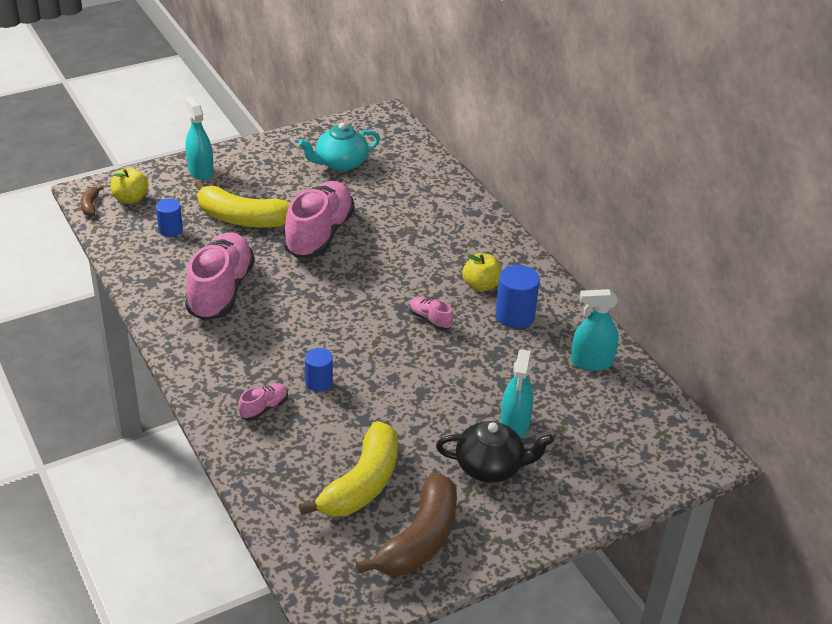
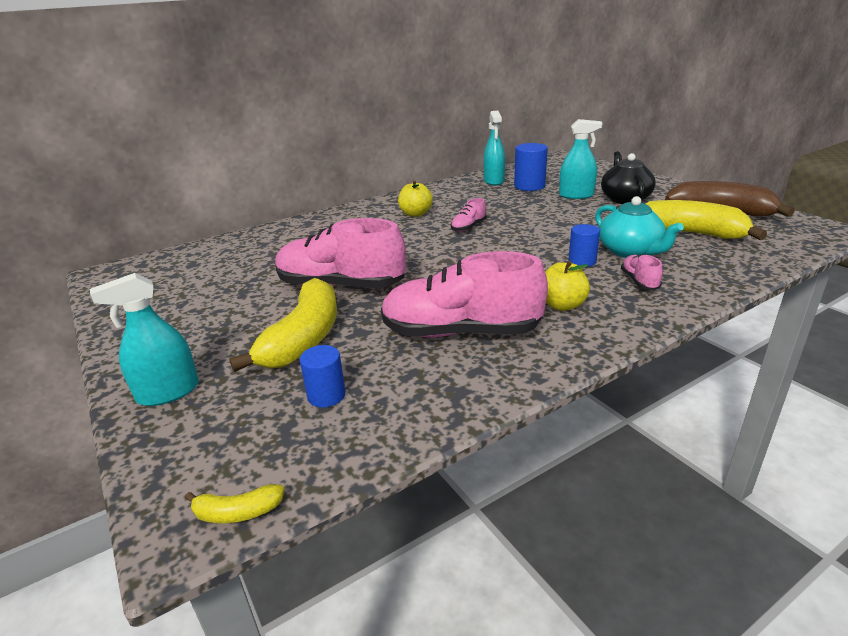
camera: 90 degrees left, 10 degrees down
brown banana [81,185,104,216] -> yellow banana [185,484,285,523]
yellow apple [111,168,148,204] -> yellow apple moved to [545,261,590,311]
pink shoe [238,383,288,420] -> pink shoe turned 45 degrees clockwise [621,254,663,290]
turquoise teapot [298,122,380,171] -> turquoise teapot moved to [595,196,684,258]
blue cylinder [495,265,540,328] -> blue cylinder moved to [514,143,548,191]

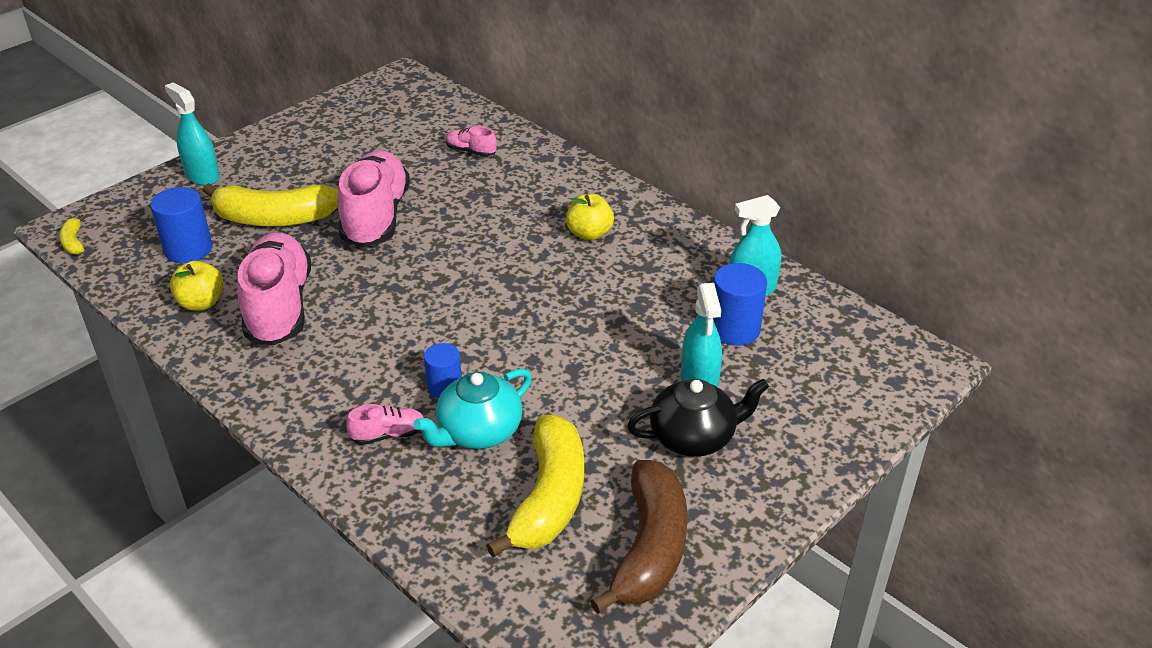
camera: 75 degrees right, 10 degrees up
blue cylinder [300,345,346,408] -> blue cylinder [150,187,212,263], size x1.55
pink shoe [451,198,486,232] -> pink shoe moved to [446,126,497,157]
yellow apple [545,261,590,311] -> yellow apple moved to [170,261,224,311]

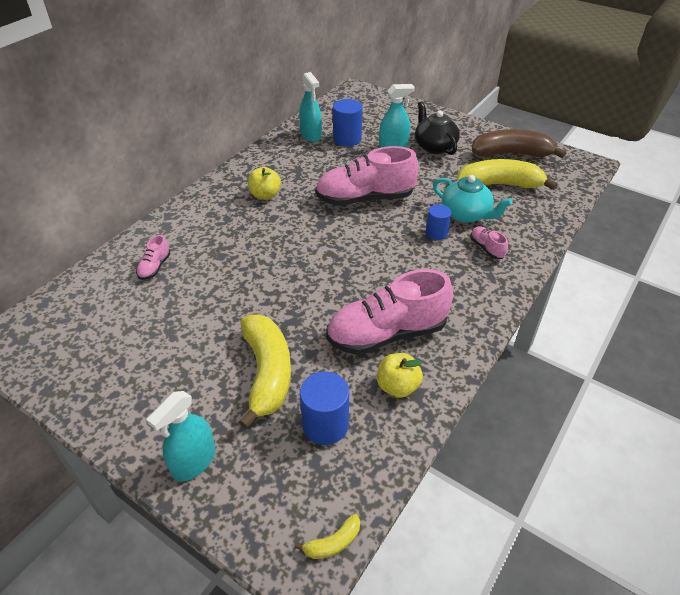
camera: 100 degrees left, 5 degrees up
pink shoe [337,150,410,248] -> pink shoe moved to [315,146,419,206]

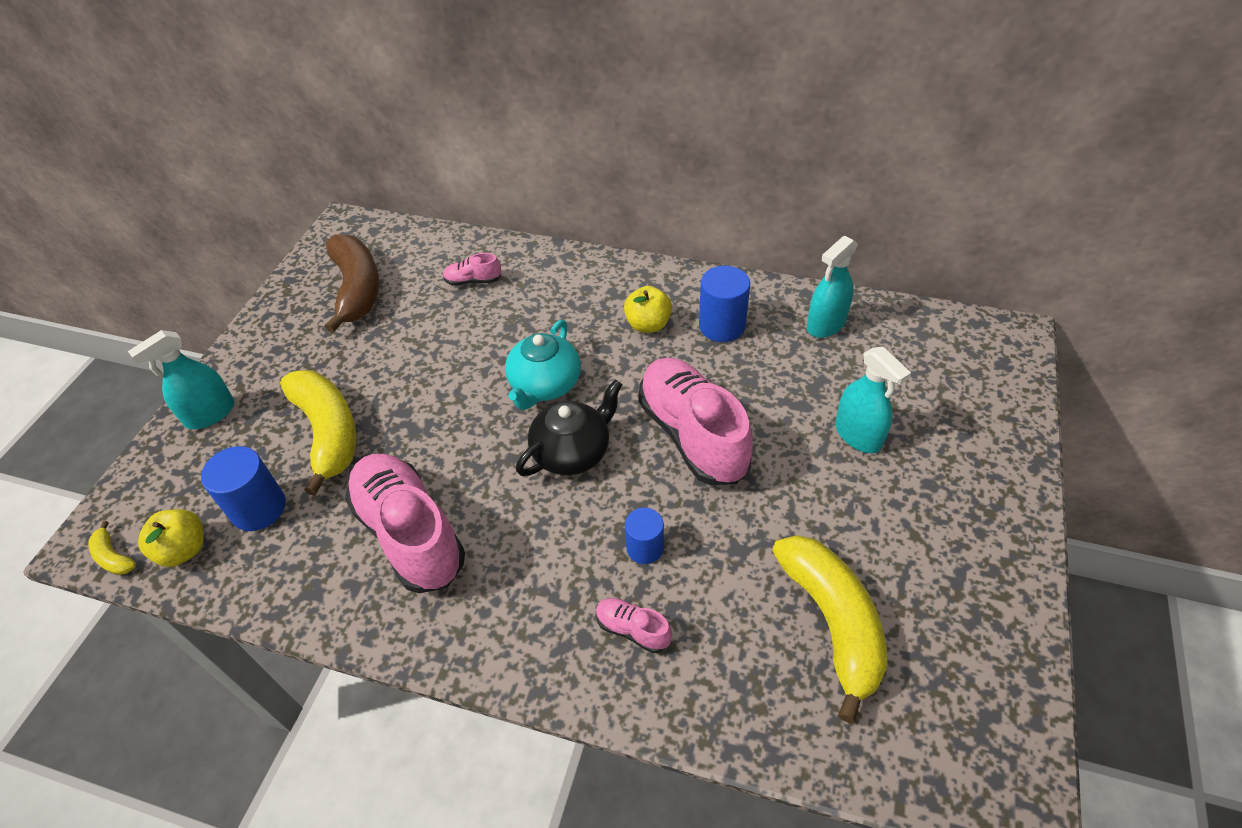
camera: 75 degrees right, 5 degrees up
turquoise spray bottle [146,391,215,481] -> turquoise spray bottle turned 60 degrees counterclockwise [128,330,235,429]
yellow banana [239,314,291,429] -> yellow banana turned 90 degrees counterclockwise [280,370,356,496]
blue cylinder [333,99,363,146] -> blue cylinder moved to [699,266,750,342]
yellow apple [377,353,423,398] -> yellow apple moved to [138,509,204,567]
black teapot [415,101,460,155] -> black teapot moved to [516,379,622,476]
turquoise teapot [433,175,513,223] -> turquoise teapot moved to [505,320,581,410]
pink shoe [471,226,508,259] -> pink shoe turned 105 degrees counterclockwise [596,598,672,653]
brown banana [472,129,566,158] -> brown banana moved to [325,234,379,333]

